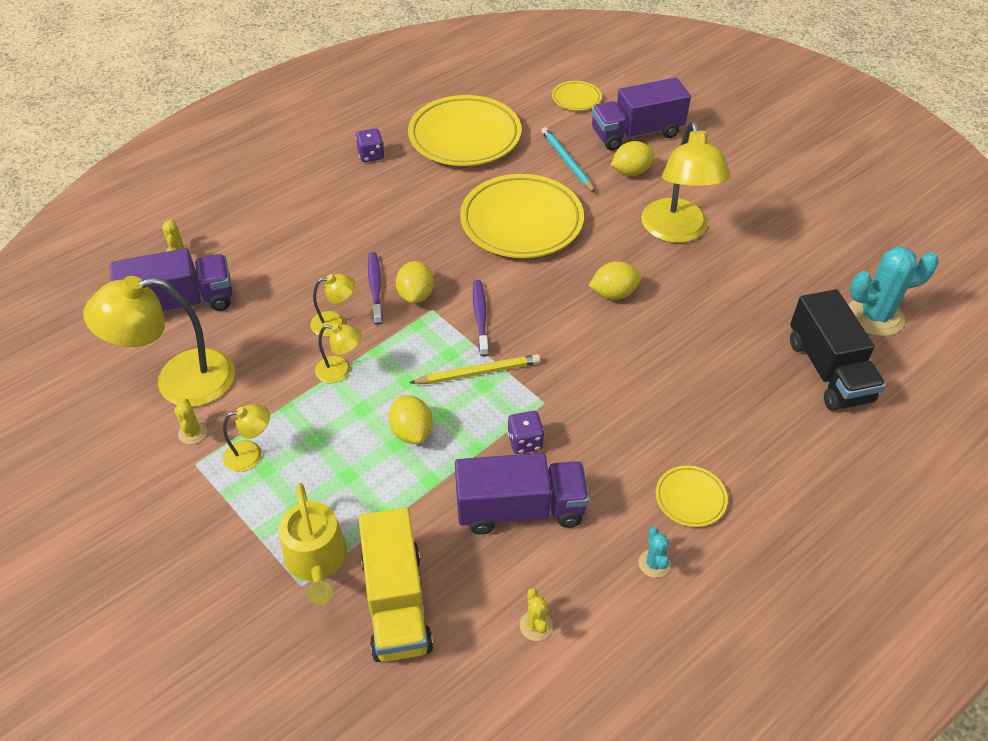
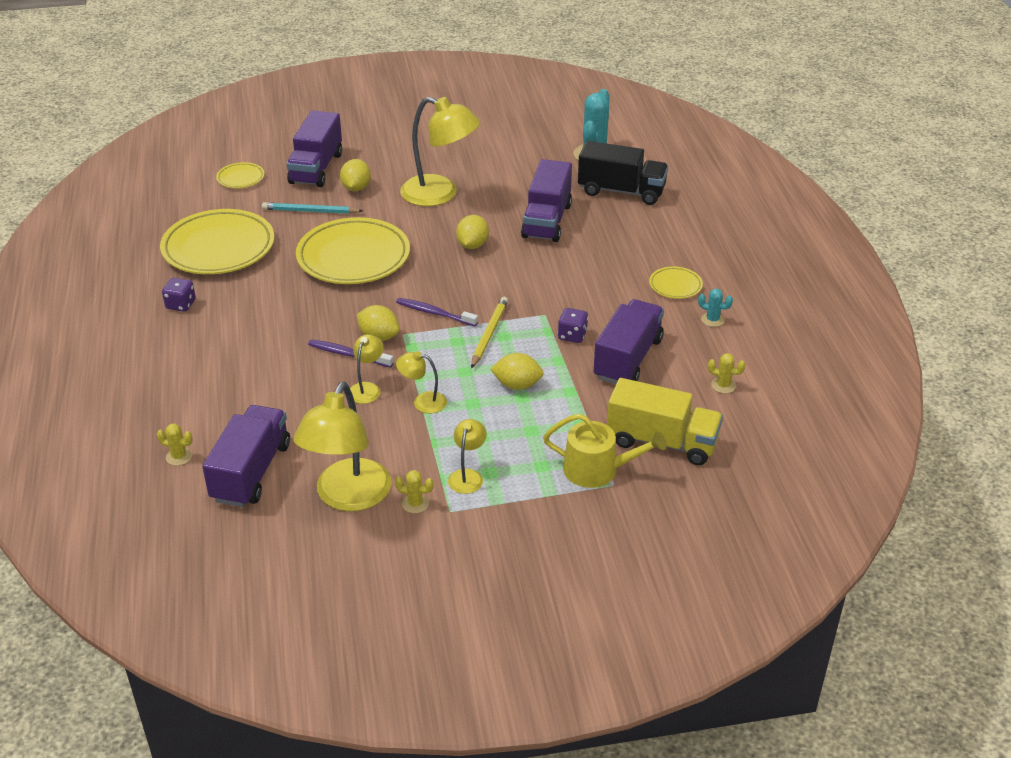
camera: 60 degrees left, 10 degrees down
yellow lamp [315,324,362,383] -> yellow lamp turned 120 degrees counterclockwise [396,351,447,413]
none -> purple truck [521,159,572,242]

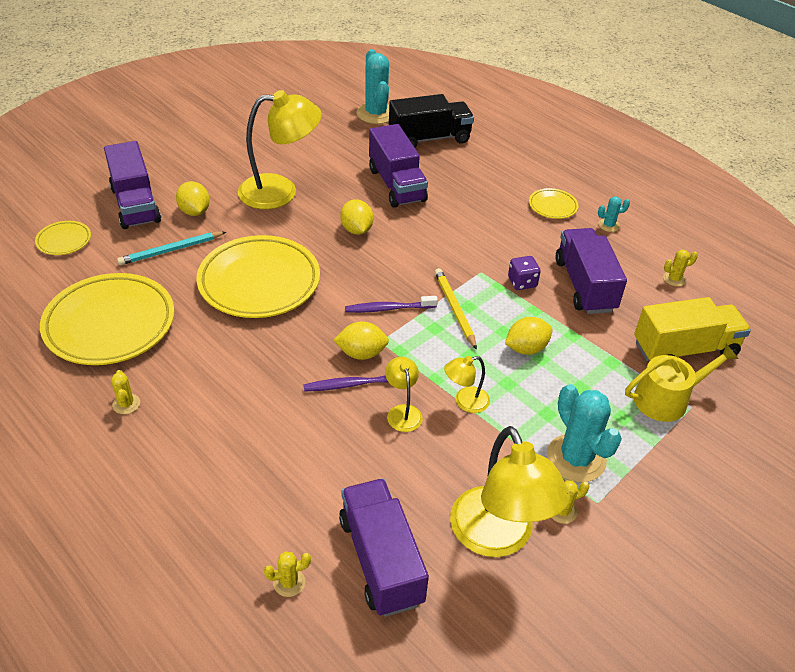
camera: 35 degrees left, 5 degrees up
purple dice [162,278,196,312] -> yellow cactus [111,370,140,414]
yellow lamp [448,419,487,494] -> turquoise cactus [547,384,622,482]

